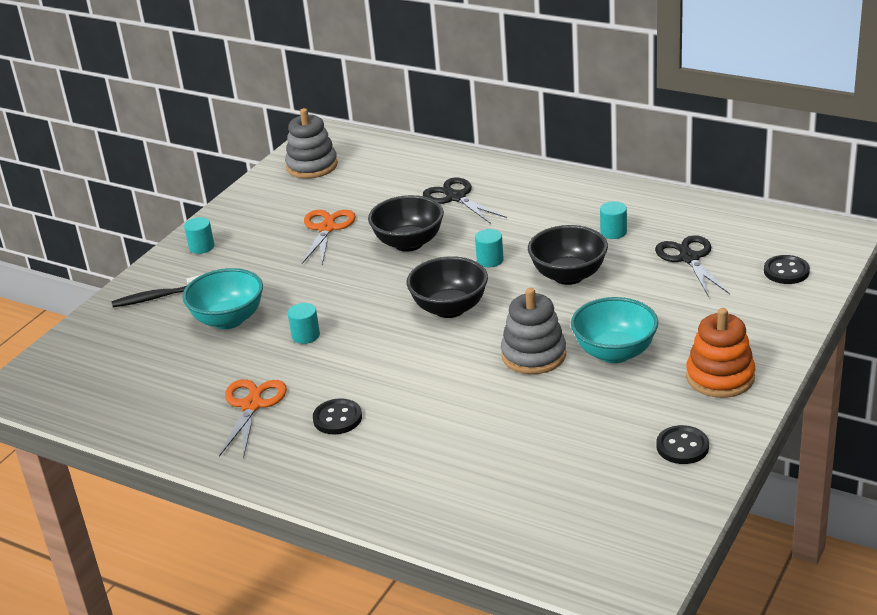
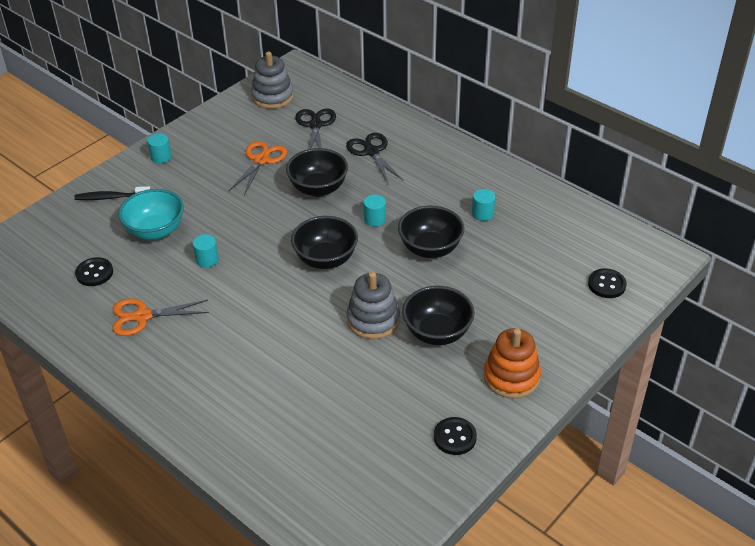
camera: 10 degrees right, 10 degrees up
orange scissors [219,379,287,459] -> orange scissors turned 120 degrees counterclockwise [113,298,209,336]
black button [313,398,362,435] -> black button moved to [75,257,113,286]
turquoise bowl [571,297,658,363] -> black bowl [402,286,475,345]
black scissors [655,235,730,297] -> black scissors moved to [295,109,336,149]

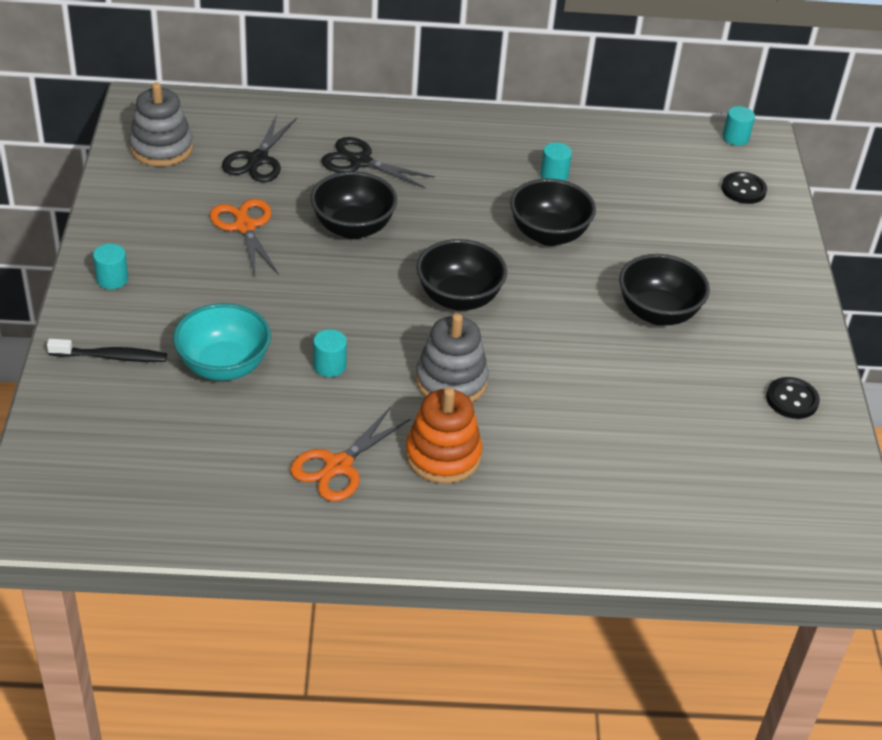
camera: 45 degrees left, 0 degrees up
black toothbrush [74,186,150,200] -> black toothbrush turned 135 degrees counterclockwise [47,339,167,362]
black button [75,257,113,286] -> none
black scissors [295,109,336,149] -> black scissors turned 120 degrees counterclockwise [222,114,297,182]
grey stacking toy [347,272,400,339] -> grey stacking toy moved to [416,313,489,402]
turquoise cylinder [363,195,386,227] -> turquoise cylinder moved to [722,106,755,146]
orange stacking toy [484,328,541,399] -> orange stacking toy moved to [406,388,482,484]

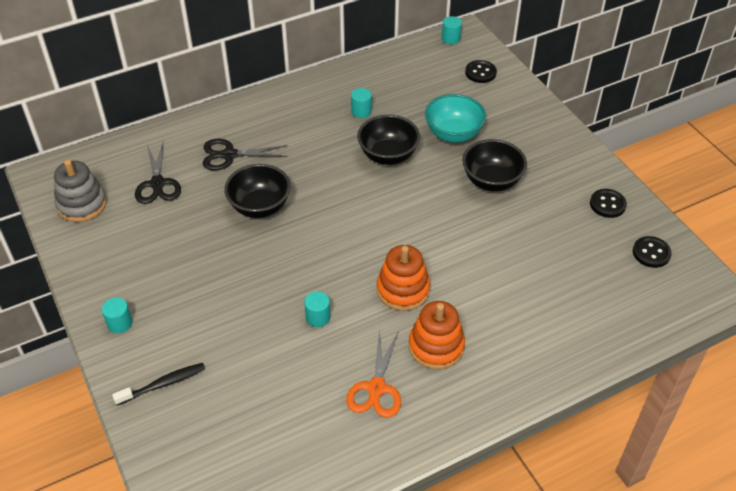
camera: 25 degrees left, 5 degrees up
turquoise bowl [173,303,271,381] -> turquoise bowl moved to [425,94,486,143]
orange scissors [210,199,279,276] -> none
black bowl [416,239,507,311] -> none
grey stacking toy [416,313,489,402] -> orange stacking toy [377,245,430,311]
none -> black button [633,236,672,268]

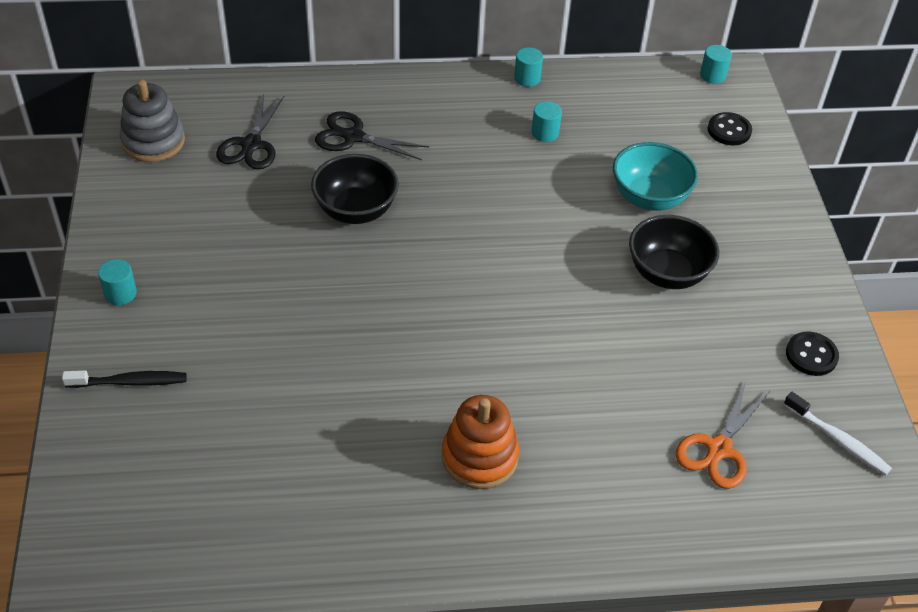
camera: 20 degrees right, 0 degrees up
turquoise cylinder [304,291,330,327] -> turquoise cylinder moved to [514,47,543,87]
orange scissors [346,330,401,418] -> orange scissors moved to [675,381,771,489]
black bowl [357,115,420,165] -> none
orange stacking toy [377,245,430,311] -> none
black button [633,236,672,268] -> white toothbrush [783,392,892,475]

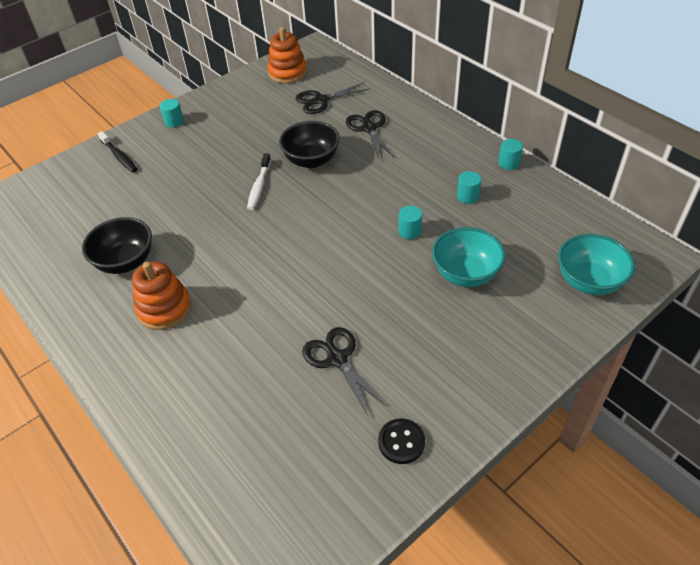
camera: 60 degrees right, 0 degrees up
grey stacking toy [120,79,185,162] -> orange stacking toy [267,27,307,83]
black bowl [629,215,719,289] -> black bowl moved to [82,217,152,274]
orange scissors [675,381,771,489] -> none
turquoise cylinder [700,45,732,84] -> turquoise cylinder moved to [398,206,422,239]
black button [708,112,752,145] -> turquoise bowl [558,234,635,295]
white toothbrush [783,392,892,475] -> white toothbrush moved to [247,153,271,210]
none -> black scissors [302,327,387,415]

